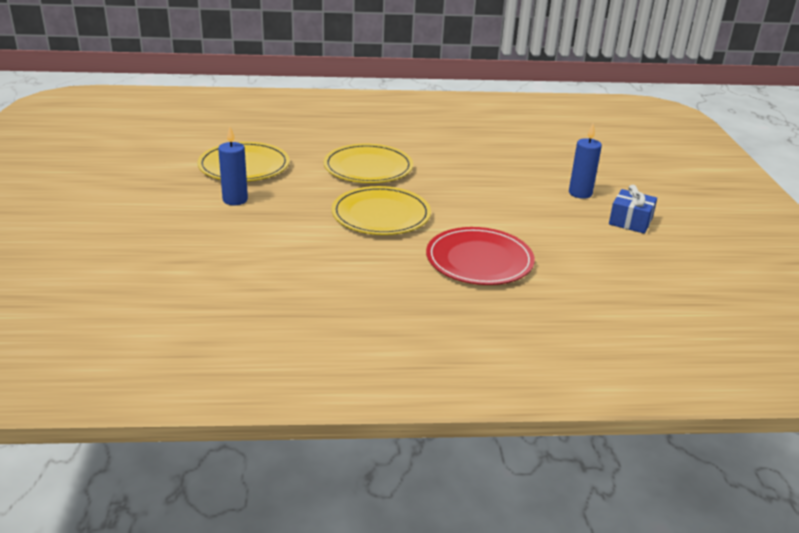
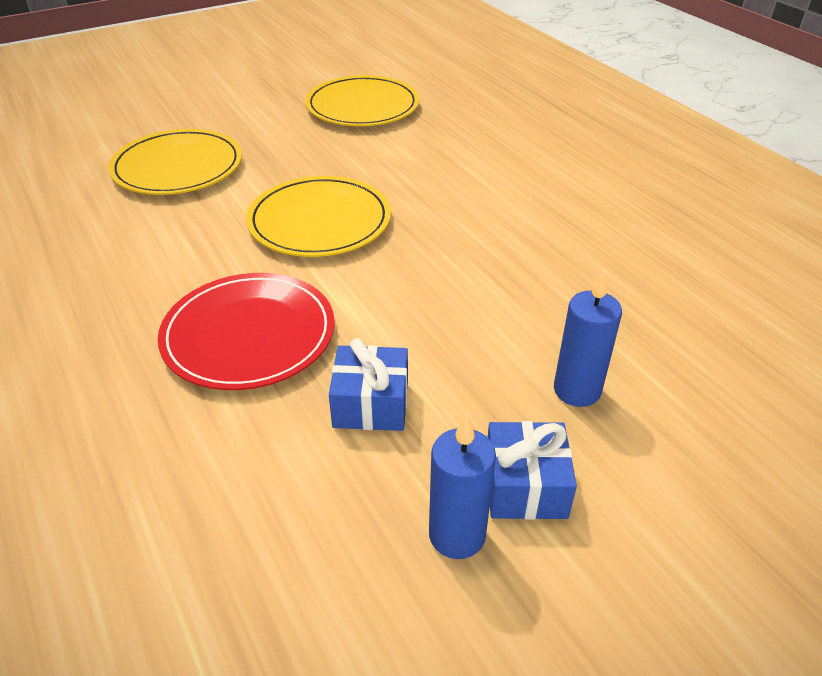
camera: 65 degrees right, 10 degrees up
blue candle [218,126,248,205] -> blue candle moved to [429,413,496,559]
yellow plate [324,144,413,183] -> yellow plate moved to [108,129,242,195]
none -> blue gift [329,338,408,431]

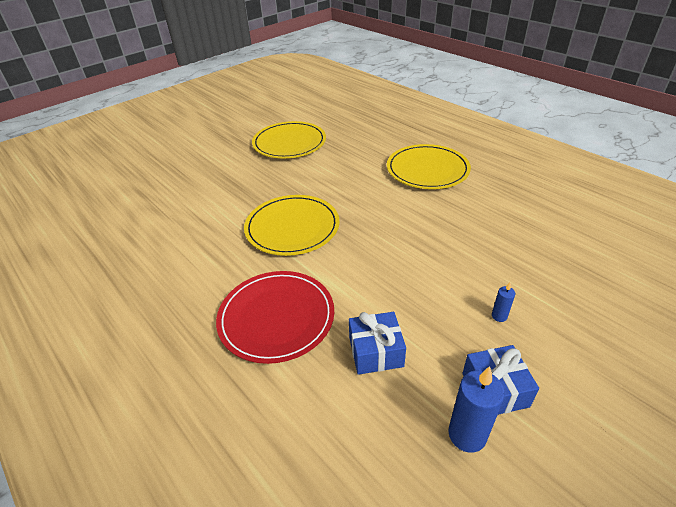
camera: 10 degrees left, 0 degrees up
yellow plate [108,129,242,195] -> yellow plate moved to [387,144,471,189]
blue candle [554,269,622,407] -> blue candle [492,283,515,322], size x0.51

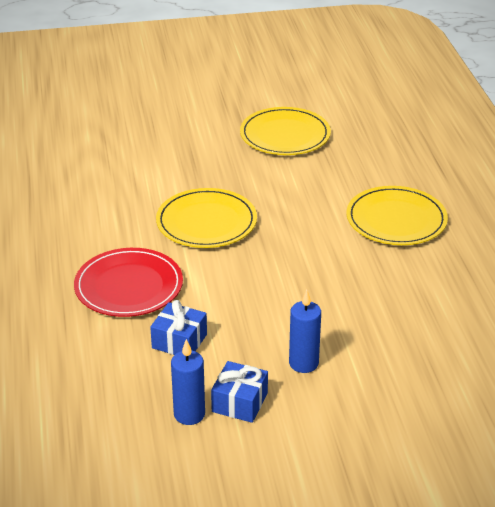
camera: 30 degrees right, 5 degrees down
blue candle [492,283,515,322] -> blue candle [289,290,321,373], size x1.96

